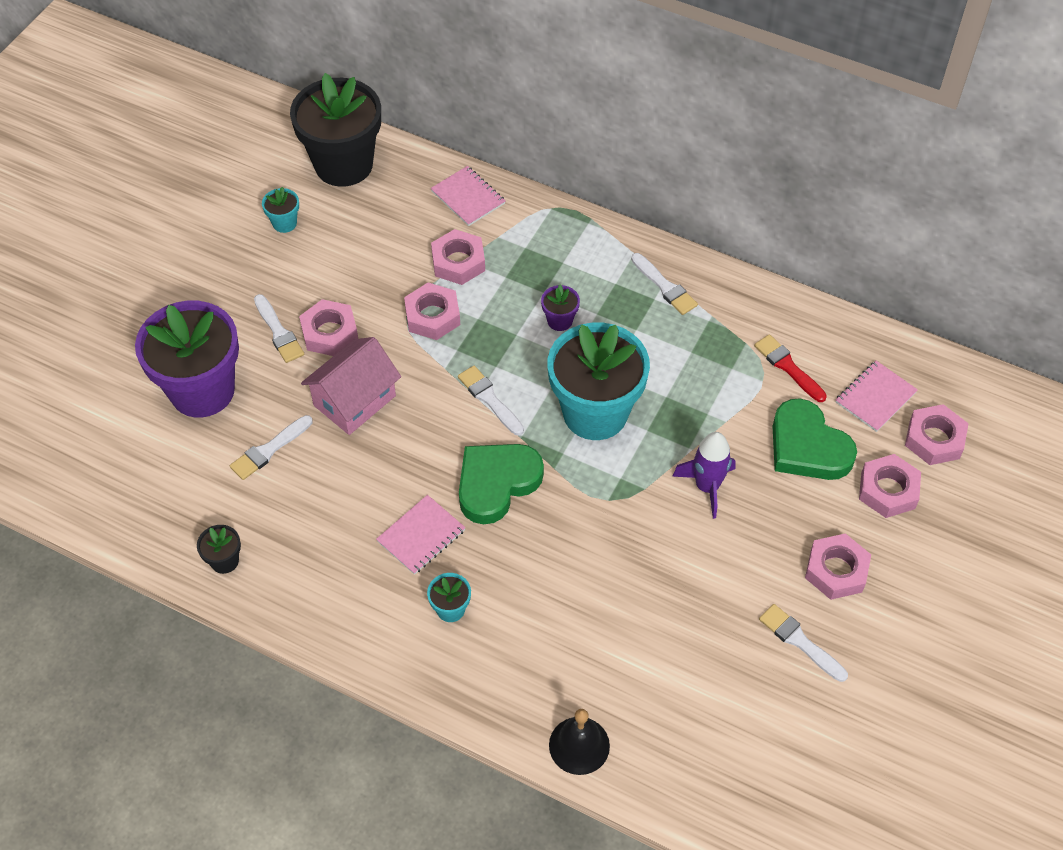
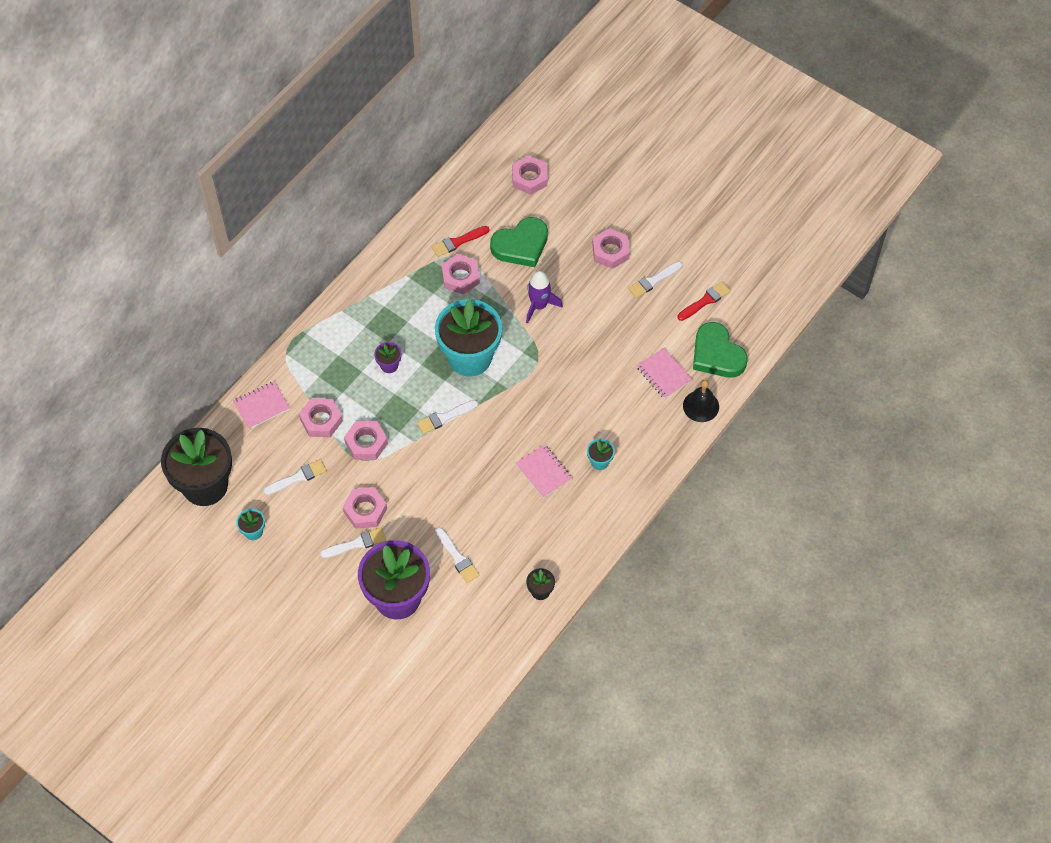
camera: 80 degrees left, 5 degrees up
pink house [301,337,401,435] -> none
green heart [459,444,544,524] -> green heart moved to [693,322,748,378]
white brush [631,253,698,315] -> white brush moved to [263,459,327,495]
pink notebook [836,360,918,432] -> pink notebook moved to [637,348,692,399]
pink nut [859,454,921,518] -> pink nut moved to [441,254,480,295]
none -> red brush [677,282,731,321]

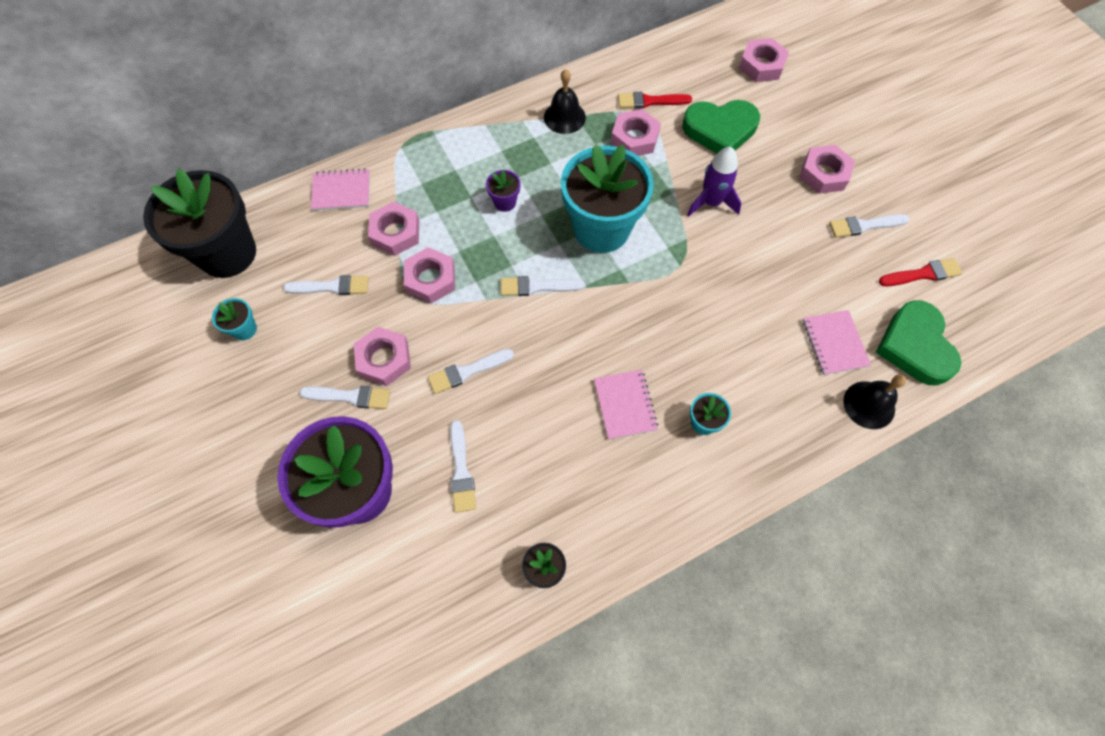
camera: 25 degrees right, 5 degrees up
none -> white brush [428,349,514,394]
none -> black bell [544,69,586,134]

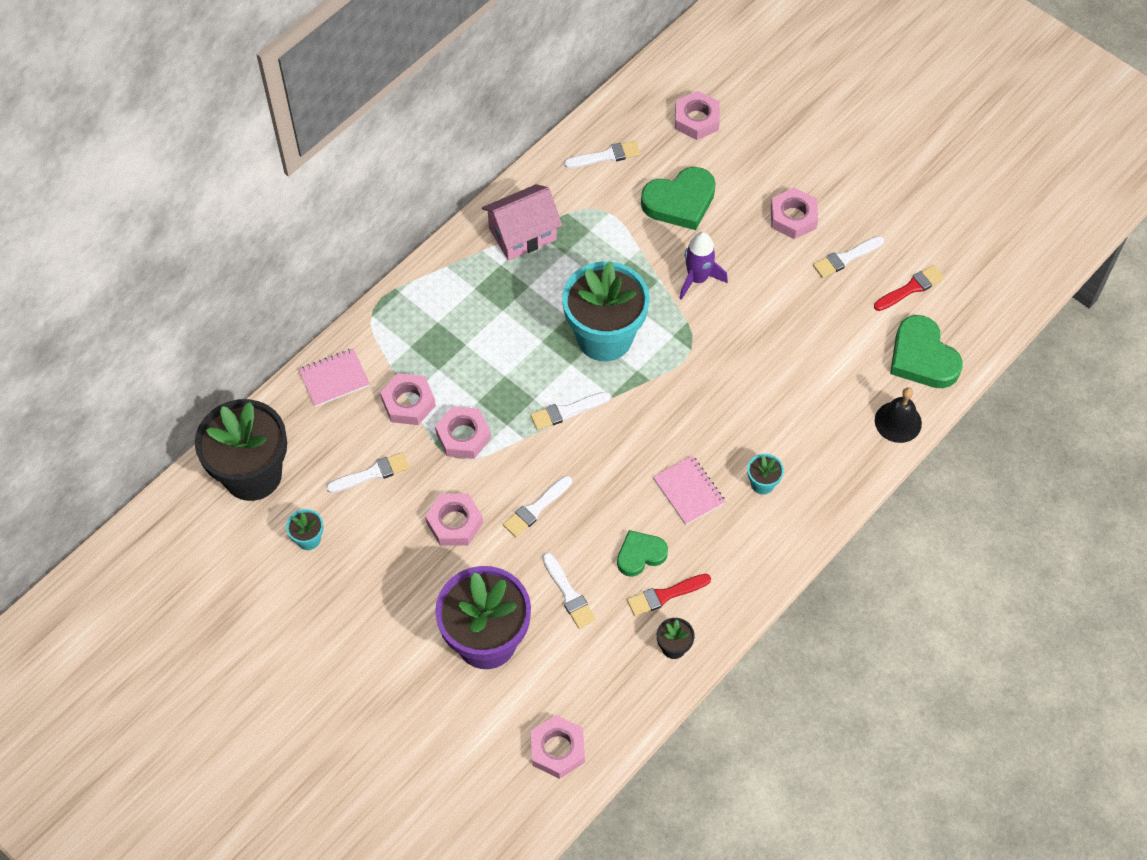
camera: 20 degrees left, 5 degrees down
white brush [299,386,390,409] -> white brush moved to [564,141,640,168]
purple flower pot [486,170,520,212] -> none
black bell [544,69,586,134] -> pink house [482,184,562,261]
pink nut [611,109,661,156] -> pink nut moved to [531,715,585,779]
red brush [618,92,692,109] -> red brush moved to [627,574,711,617]
pink notebook [802,310,871,375] -> none
none -> green heart [617,530,668,577]

